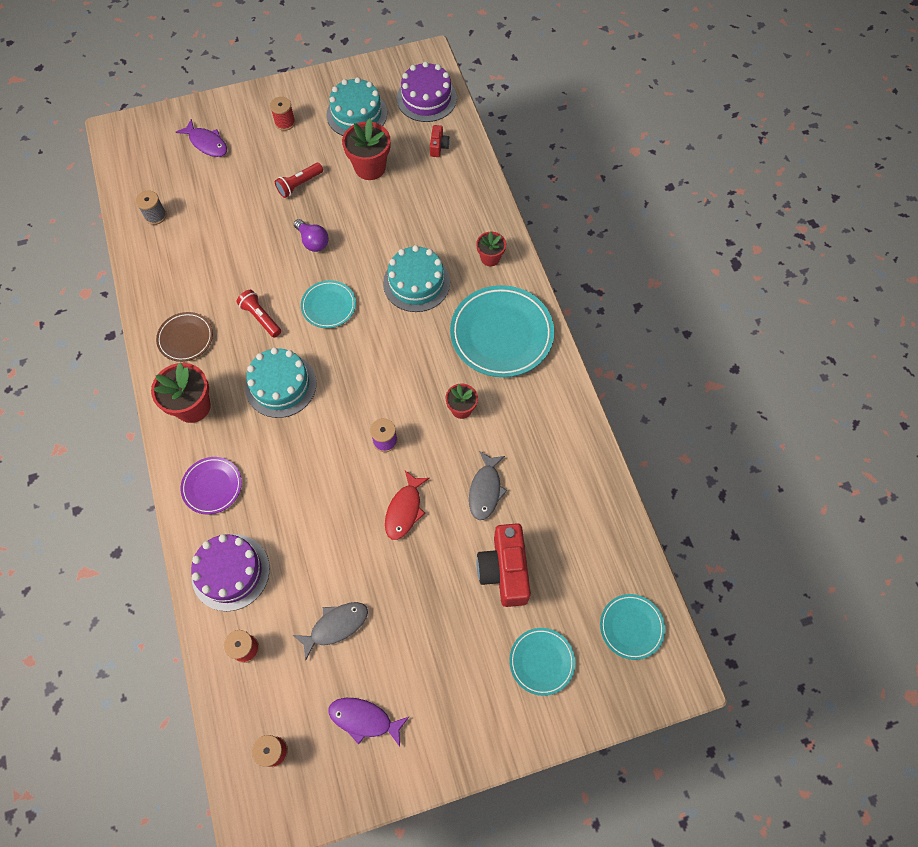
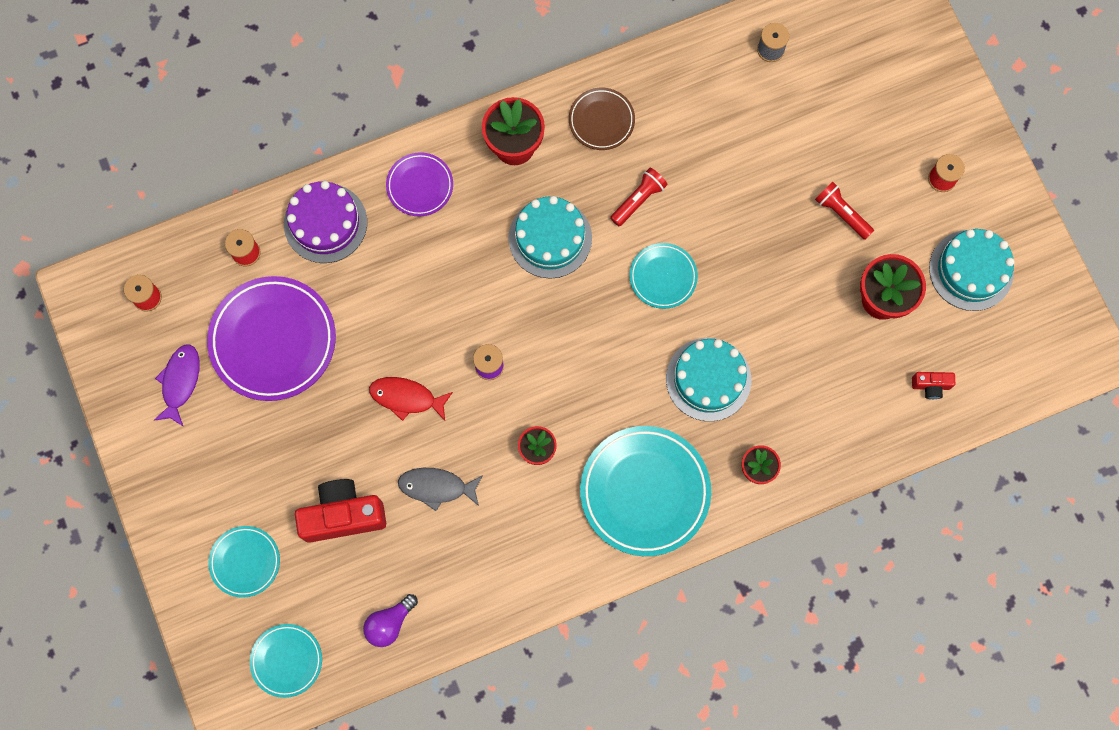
camera: 85 degrees right, 10 degrees up
purple fish [176,119,227,157] -> none
grey fish [293,602,368,661] -> purple plate [207,276,336,401]
purple light bulb [294,219,328,252] -> purple light bulb moved to [363,594,418,647]
purple cake [397,61,457,122] -> none

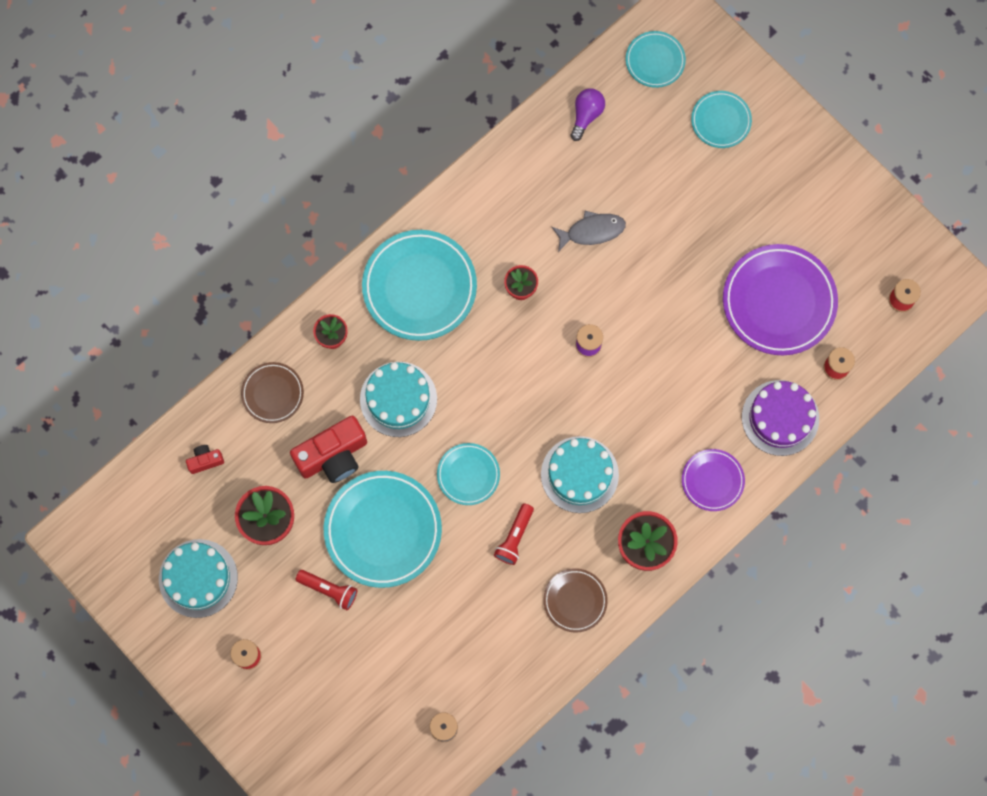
camera: 160 degrees right, 0 degrees up
purple fish [154,344,200,427] -> none
red camera [295,479,386,543] -> red camera moved to [290,416,367,483]
red fish [369,377,453,421] -> none
none -> brown plate [241,362,304,423]
none -> turquoise plate [324,471,442,588]

